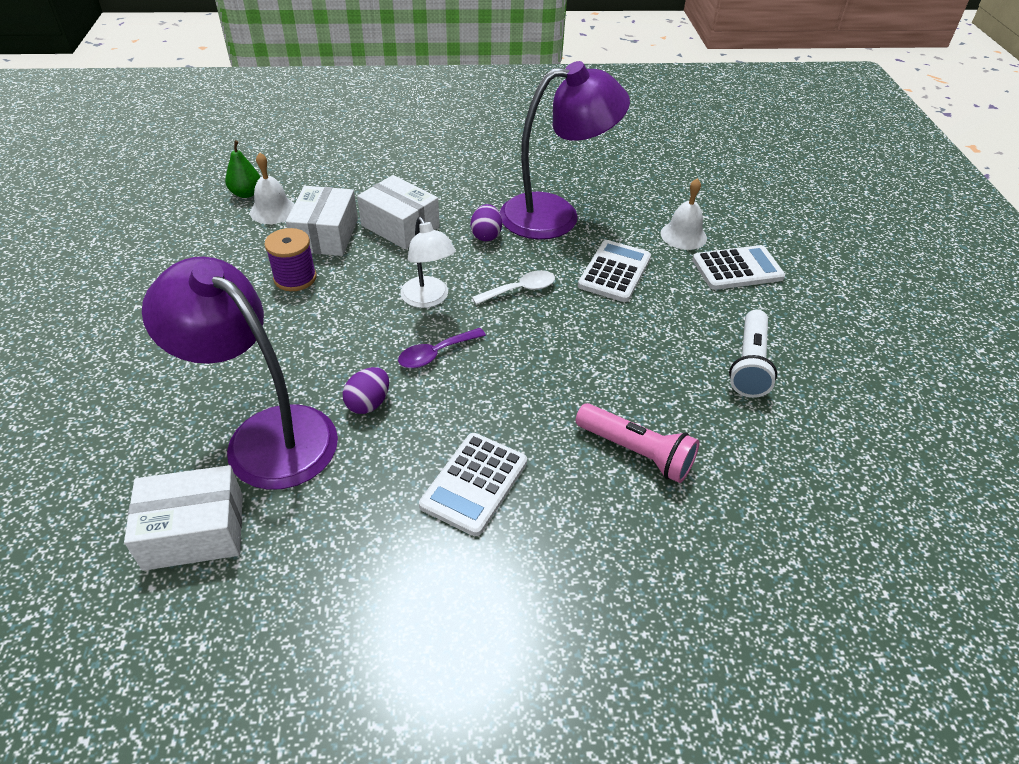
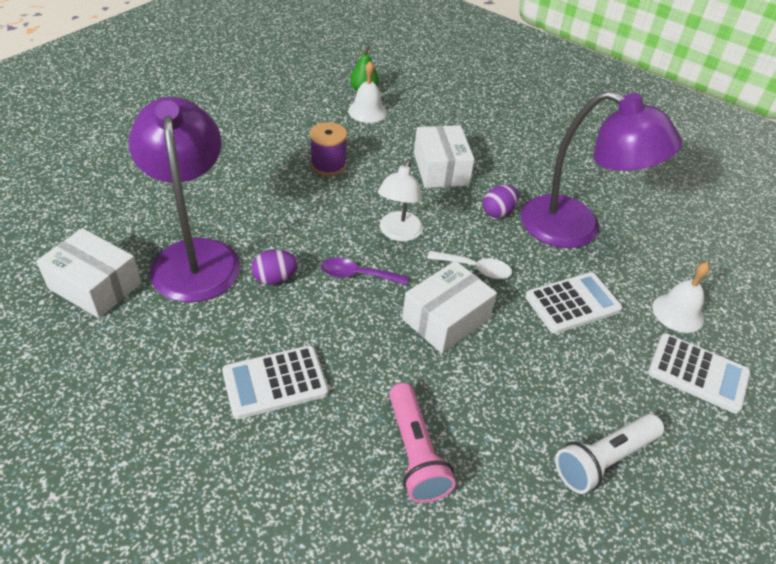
camera: 40 degrees right, 0 degrees up
white box [286,186,358,256] -> white box moved to [402,261,497,353]

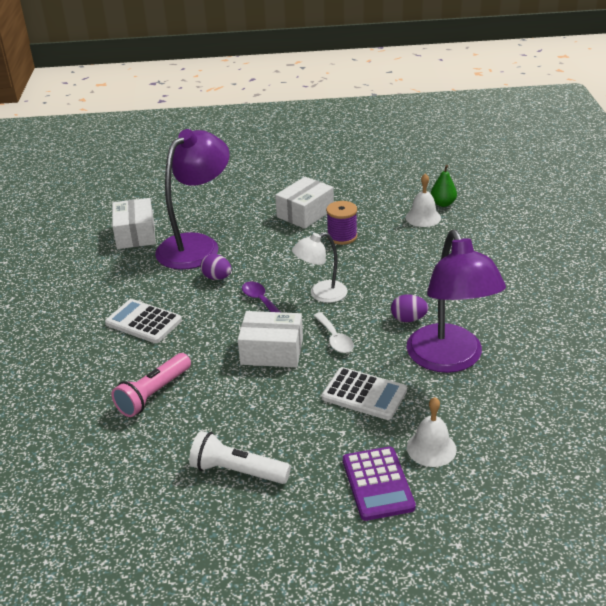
camera: 55 degrees right, 10 degrees down
white box [414,125,475,188] -> white box moved to [275,177,334,229]
white calculator [648,333,751,414] -> purple calculator [343,447,416,521]

